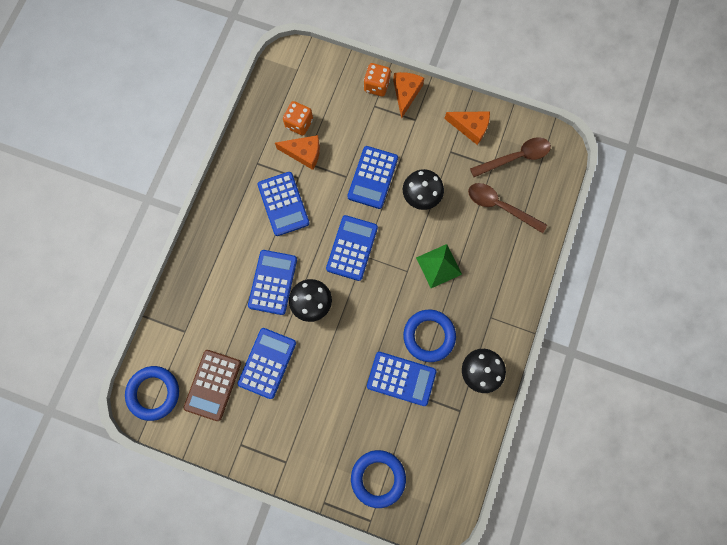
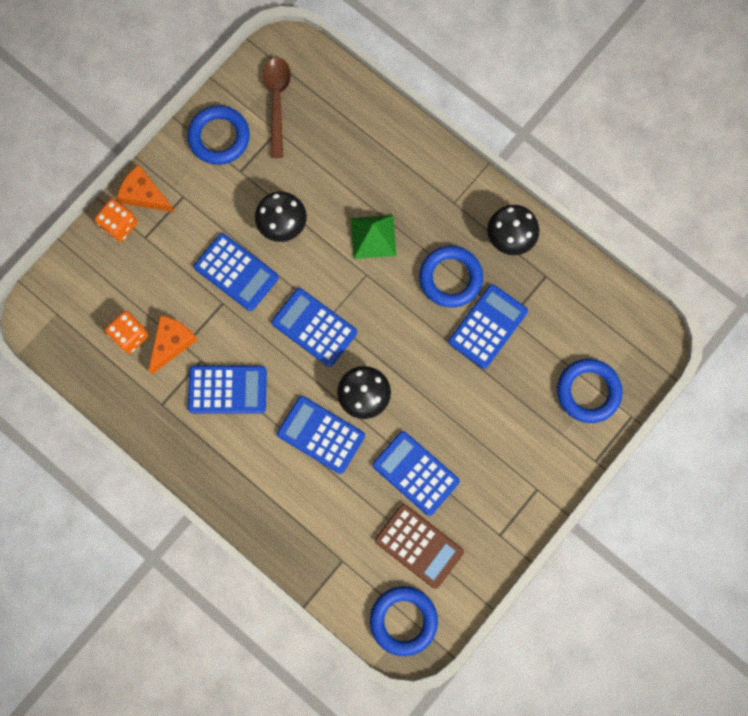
camera: 70 degrees left, 0 degrees up
orange cheese [444,112,490,145] -> blue ring [187,105,250,165]
brown spoon [468,183,547,233] -> none

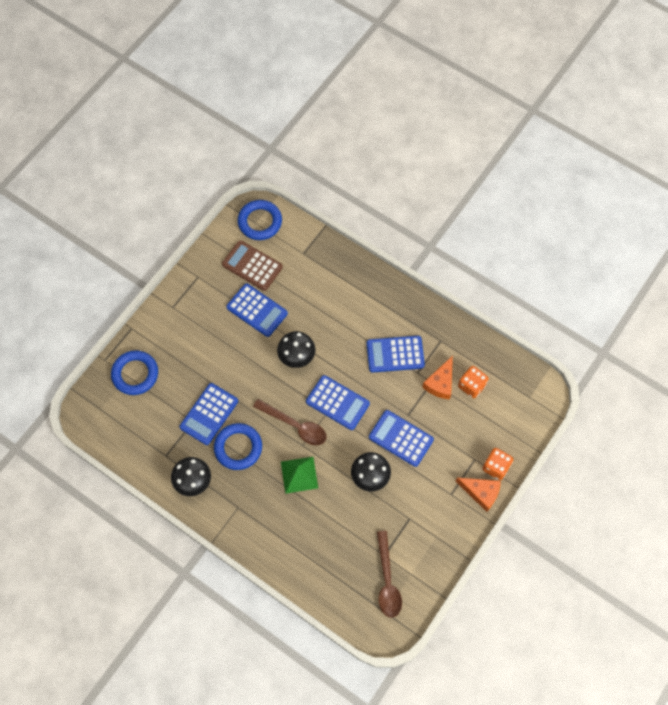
camera: 175 degrees right, 10 degrees down
blue ring [187,105,250,165] -> none
blue calculator [277,396,365,474] -> none
none -> brown spoon [253,399,327,445]

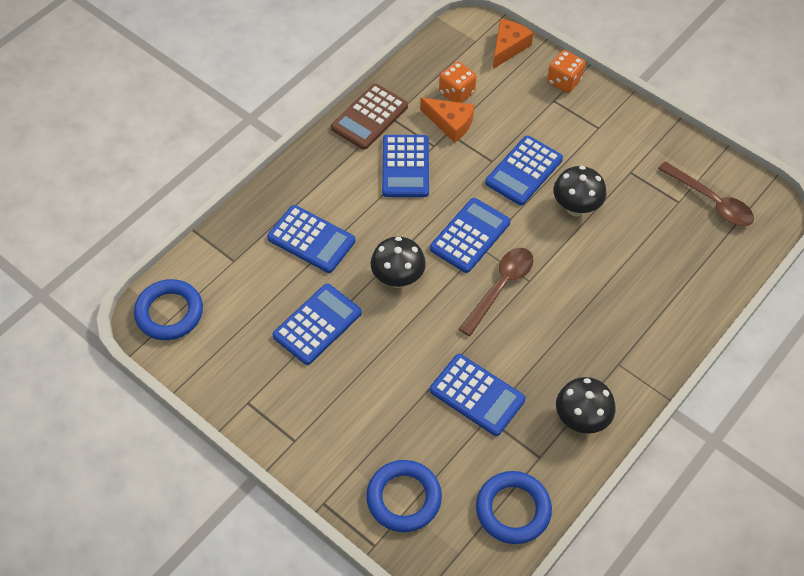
camera: 85 degrees left, 10 degrees down
blue ring [214,423,262,470] -> blue ring moved to [476,471,552,544]
brown calculator [222,240,283,291] -> brown calculator moved to [331,84,408,150]
green pyramid [281,457,318,494] -> none
brown spoon [377,531,402,618] -> brown spoon turned 45 degrees clockwise [658,161,754,227]
orange cheese [456,478,501,512] -> orange cheese moved to [493,19,533,69]
none -> blue calculator [267,205,355,273]

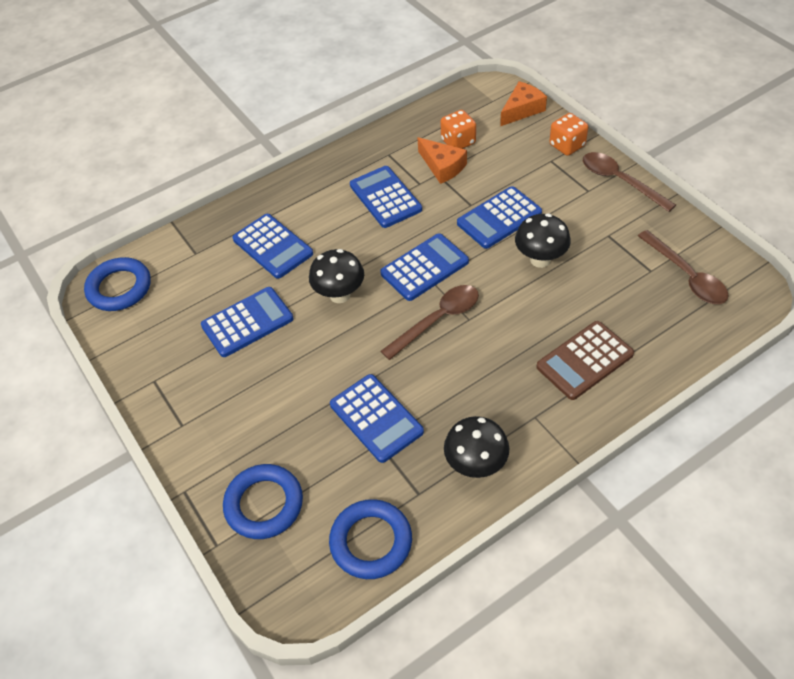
camera: 20 degrees right, 5 degrees down
brown calculator [331,84,408,150] -> brown calculator moved to [536,321,634,400]
blue calculator [382,135,429,197] -> blue calculator turned 135 degrees clockwise [350,166,422,228]
none -> brown spoon [583,152,676,212]

